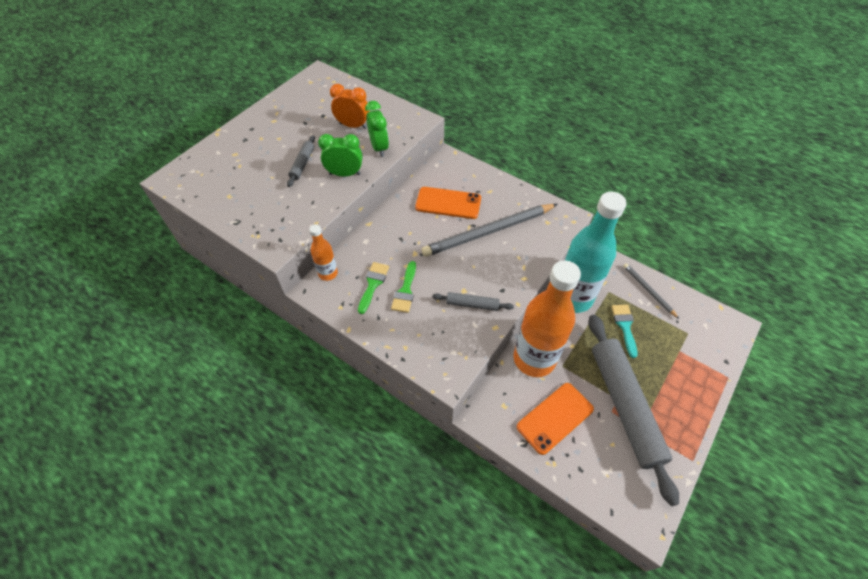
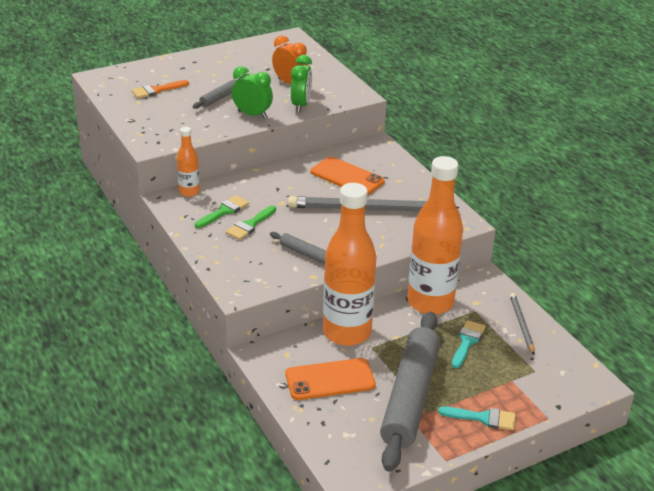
camera: 25 degrees right, 20 degrees down
turquoise bottle [565,192,627,313] -> orange bottle [407,156,463,315]
none -> orange brush [132,80,189,99]
none -> turquoise brush [438,407,516,430]

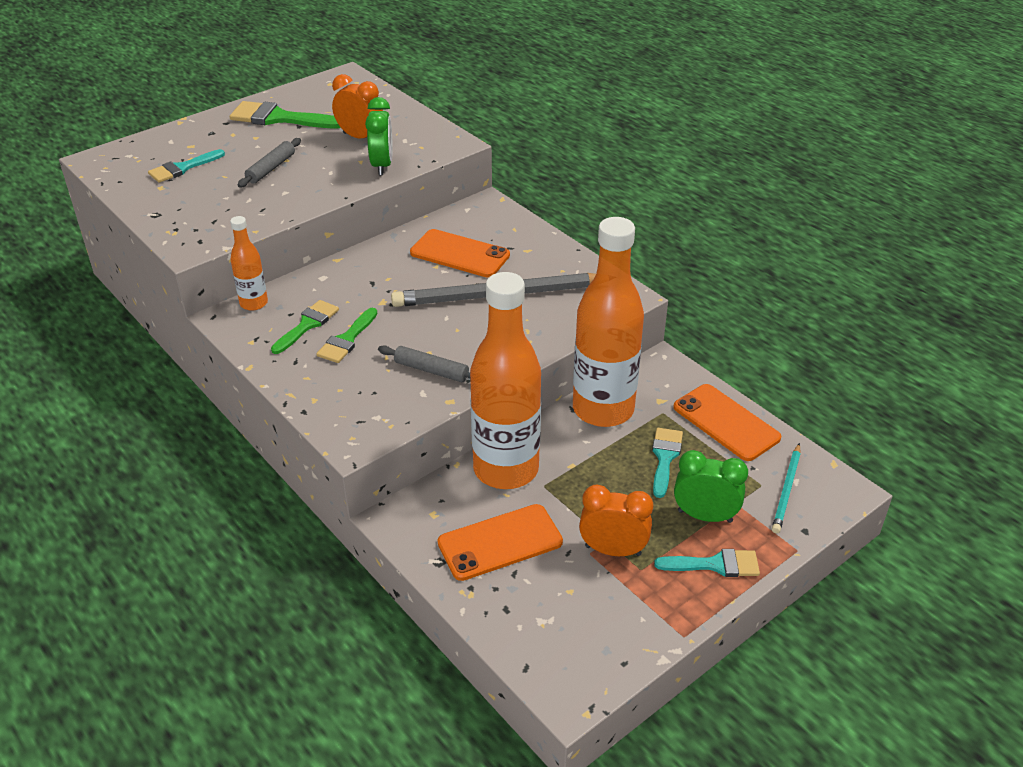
camera: 10 degrees left, 5 degrees up
orange brush [132,80,189,99] -> turquoise brush [148,149,225,183]
green clock [232,66,273,119] -> green clock moved to [674,450,748,523]
grey rolling pin [380,312,440,472] -> orange clock [579,485,653,556]
grey pencil [510,293,534,355] -> orange phone [673,384,781,461]
none -> green brush [230,101,341,128]
none -> turquoise pencil [772,443,801,533]

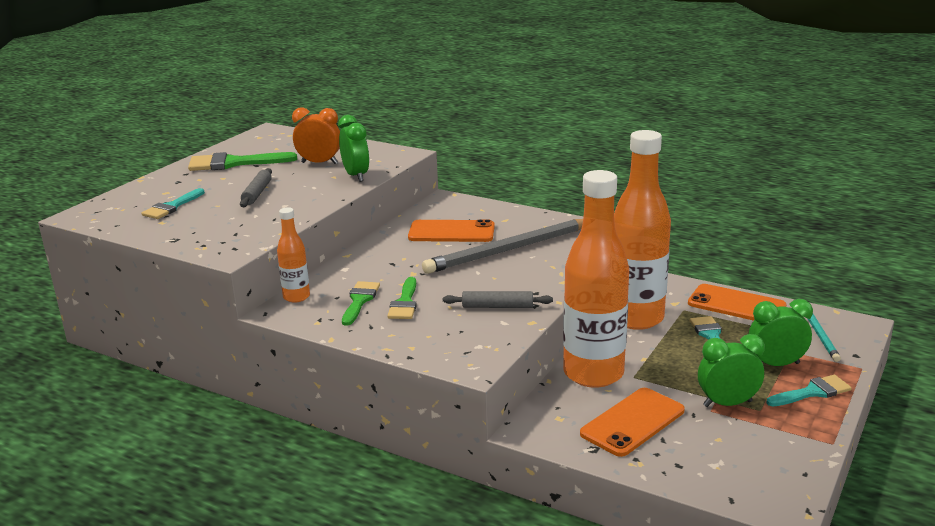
camera: 20 degrees left, 15 degrees down
orange clock [579,485,653,556] -> green clock [698,334,765,407]

